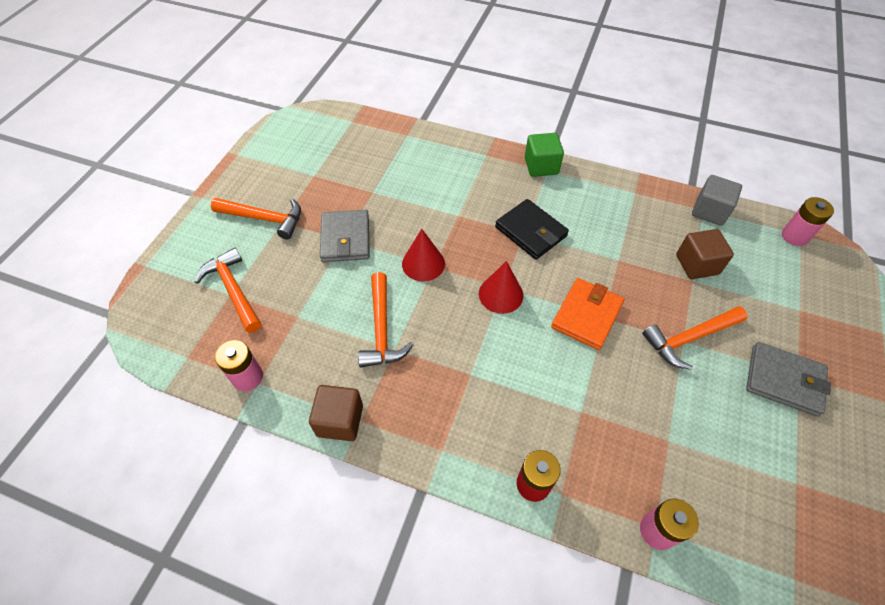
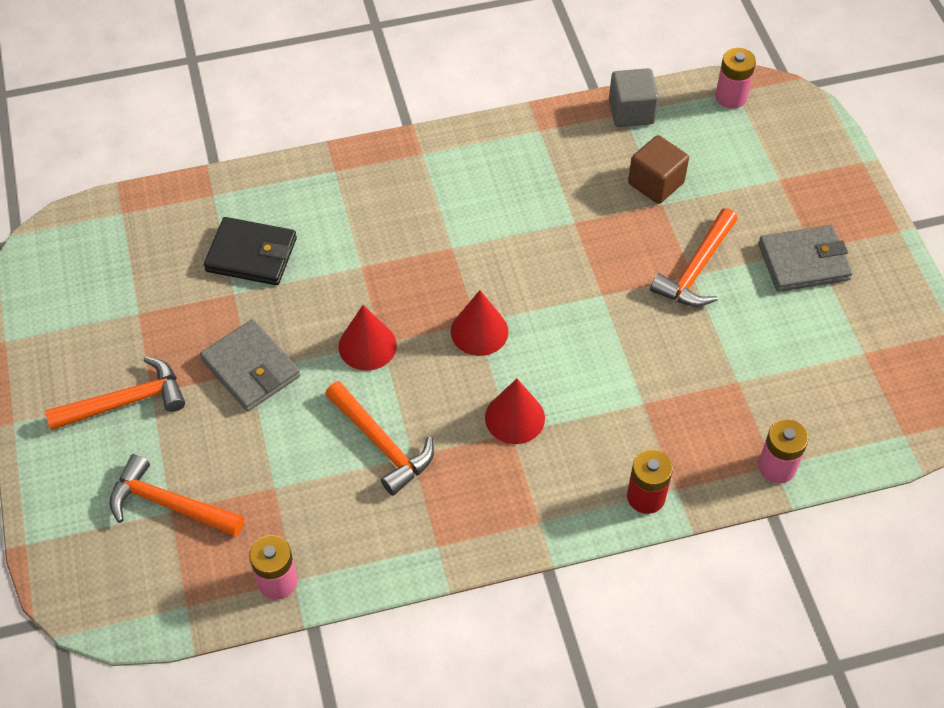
camera: 35 degrees left, 0 degrees up
brown cube [309,385,363,441] -> none
black wallet [495,199,569,260] -> black wallet moved to [204,217,297,285]
green cube [525,133,564,177] -> none
orange wallet [551,278,624,350] -> none
none -> red cone [485,379,545,444]

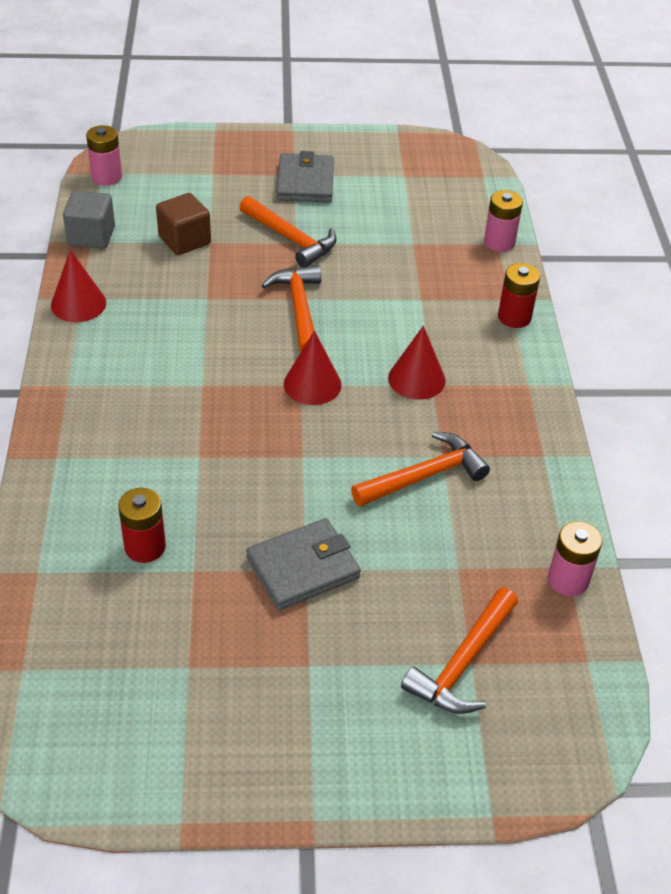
camera: 80 degrees left, 10 degrees down
orange hammer [45,356,185,430] -> orange hammer moved to [261,265,321,352]
black wallet [204,217,297,285] -> red battery [118,488,166,563]
red cone [339,305,397,371] -> red cone moved to [51,250,106,322]

